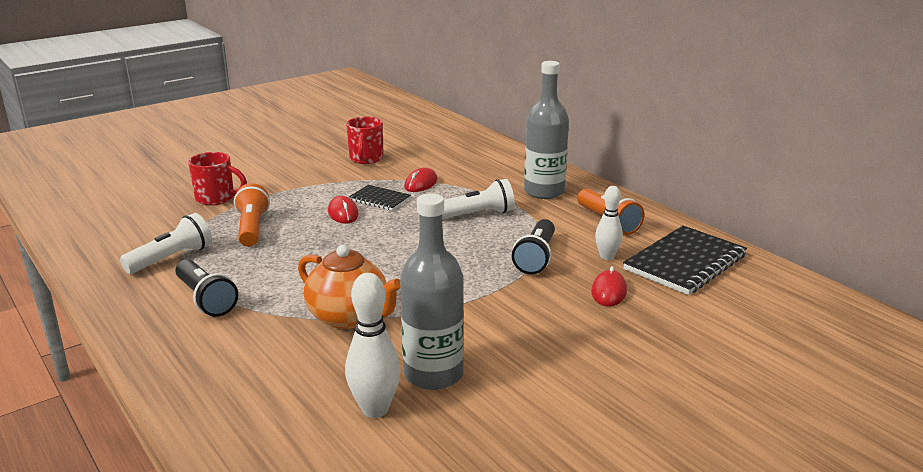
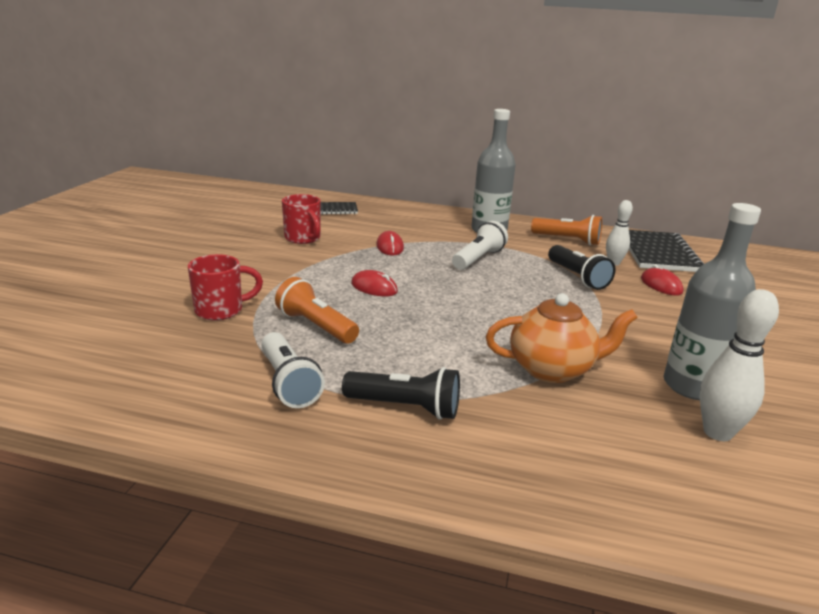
camera: 40 degrees left, 0 degrees up
white flashlight [120,213,212,274] -> white flashlight turned 150 degrees clockwise [261,332,325,408]
black notebook [349,185,411,211] -> black notebook moved to [320,202,358,215]

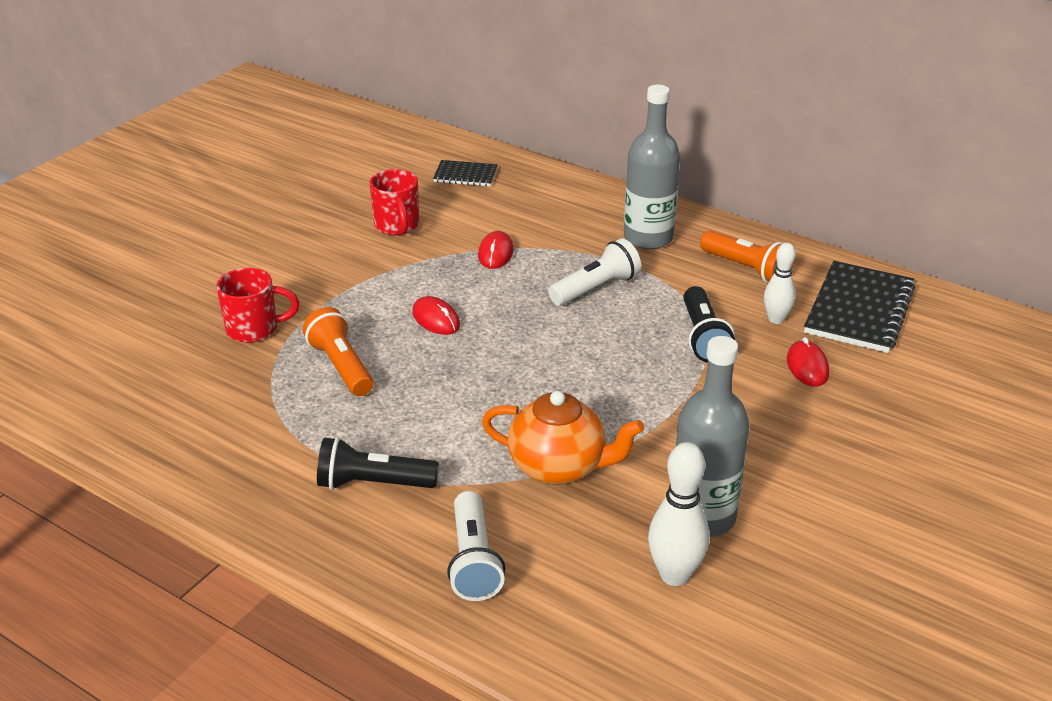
camera: 20 degrees right, 10 degrees up
white flashlight [261,332,325,408] -> white flashlight moved to [447,491,505,601]
black flashlight [342,367,460,420] -> black flashlight turned 150 degrees clockwise [317,437,439,490]

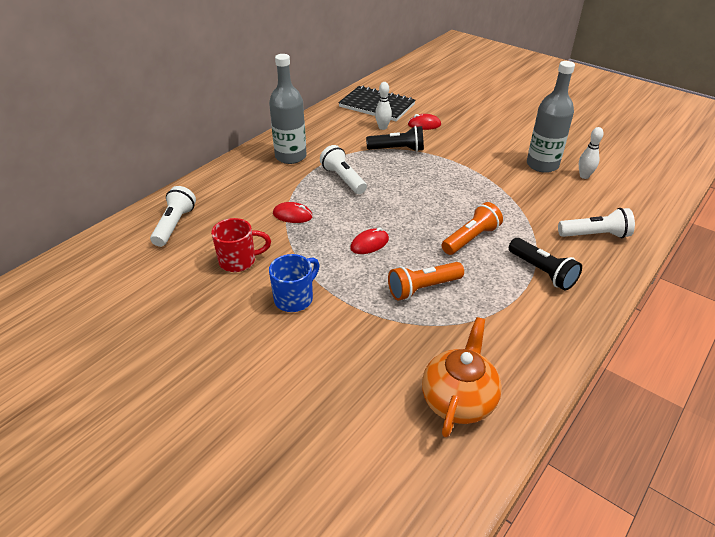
camera: 85 degrees left, 5 degrees up
red mug [216,268,300,343] -> none
black flashlight [317,437,439,490] -> black flashlight turned 45 degrees counterclockwise [509,238,582,290]
black notebook [433,160,498,187] -> white flashlight [150,186,196,247]
orange teapot [482,391,644,485] -> orange teapot moved to [422,317,502,437]
white bowling pin [648,442,709,586] -> white bowling pin [579,127,604,179], size x0.67
orange flashlight [700,230,794,283] -> orange flashlight moved to [442,202,503,255]
none -> blue mug [269,254,319,312]

